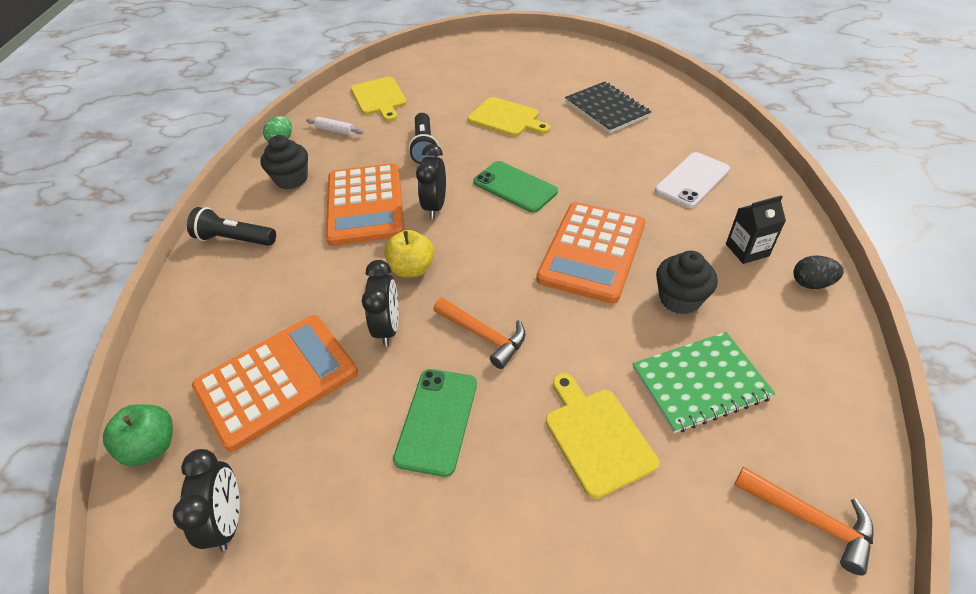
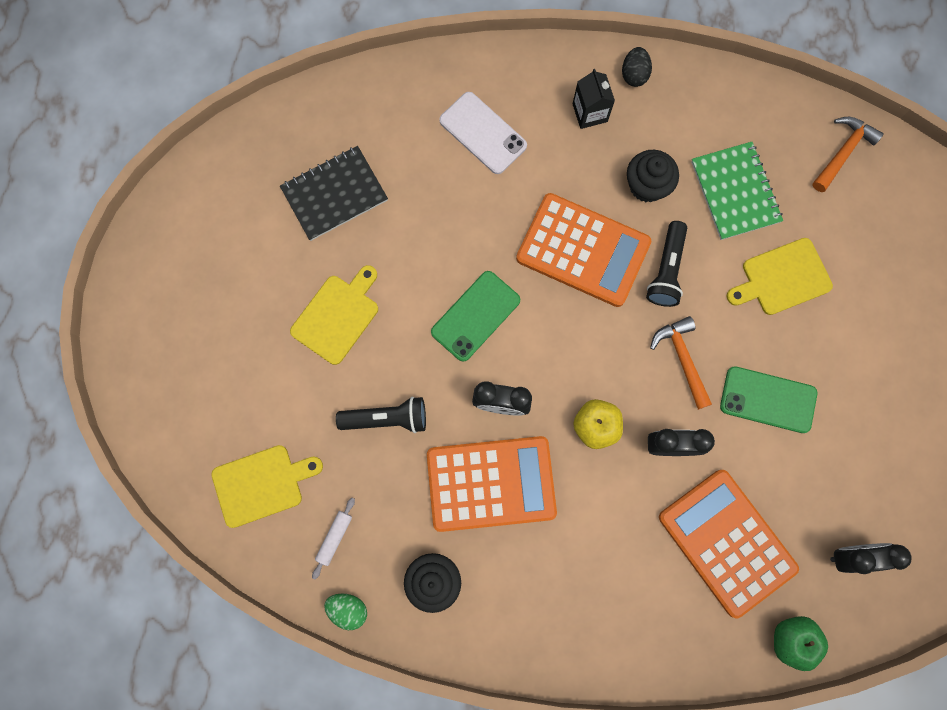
camera: 90 degrees left, 30 degrees up
black flashlight [187,207,276,246] -> black flashlight moved to [646,221,687,307]
orange hammer [433,297,526,369] -> orange hammer turned 60 degrees counterclockwise [650,316,712,410]

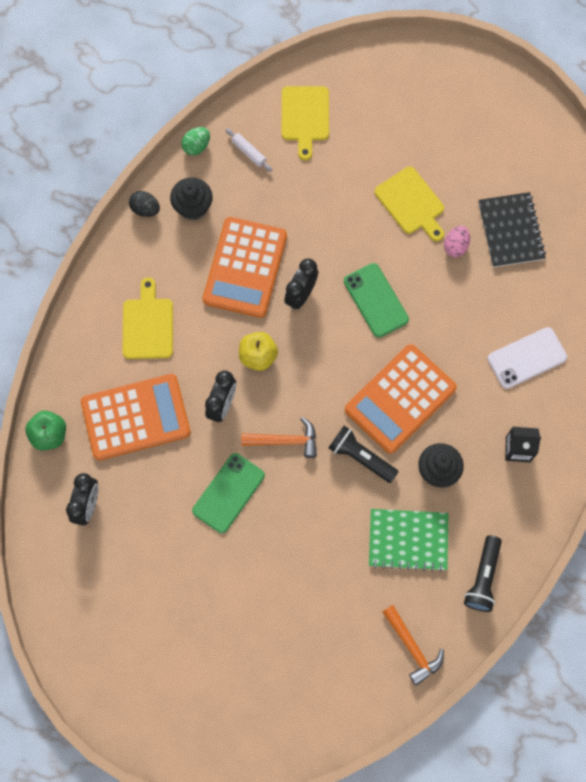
camera: 110 degrees right, 5 degrees down
black flashlight [336,397,426,433] -> black flashlight moved to [464,535,502,612]
black egg [622,47,652,87] -> black egg moved to [129,191,160,217]
yellow cutting board [727,238,833,315] -> yellow cutting board moved to [123,277,173,359]
none -> pink egg [444,226,470,257]

